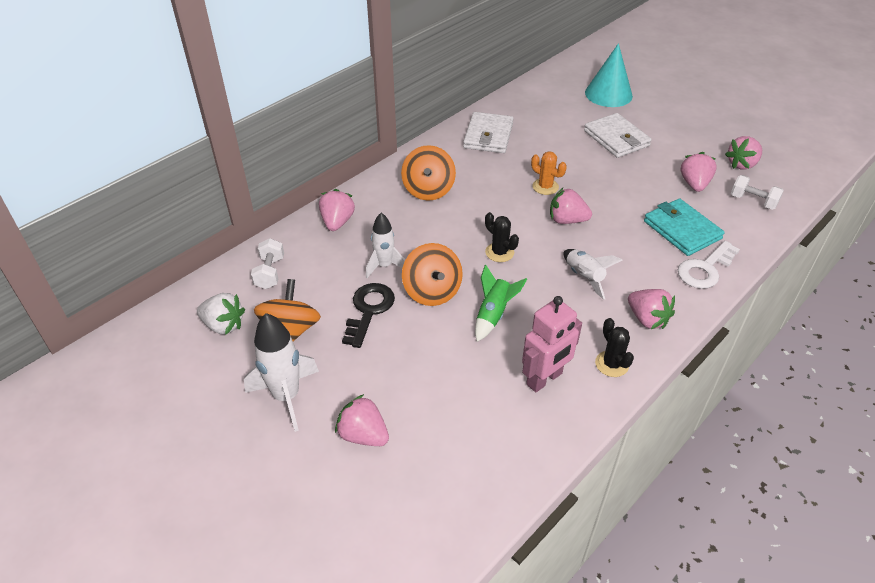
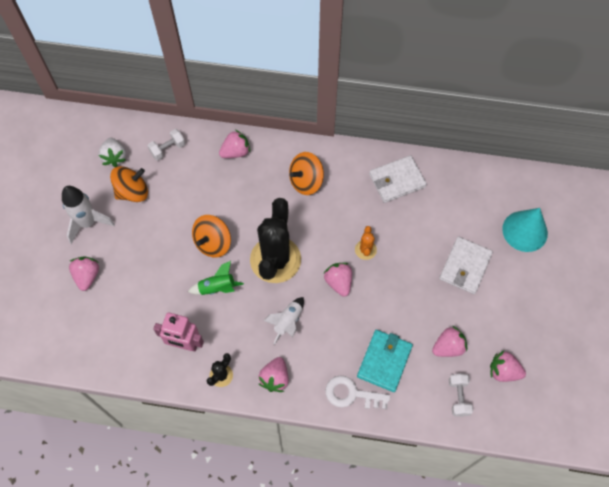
camera: 55 degrees right, 20 degrees up
black key [342,283,395,348] -> none
white rocket [366,213,405,278] -> none
black cactus [485,212,519,262] -> black cactus [250,198,301,283], size x2.31

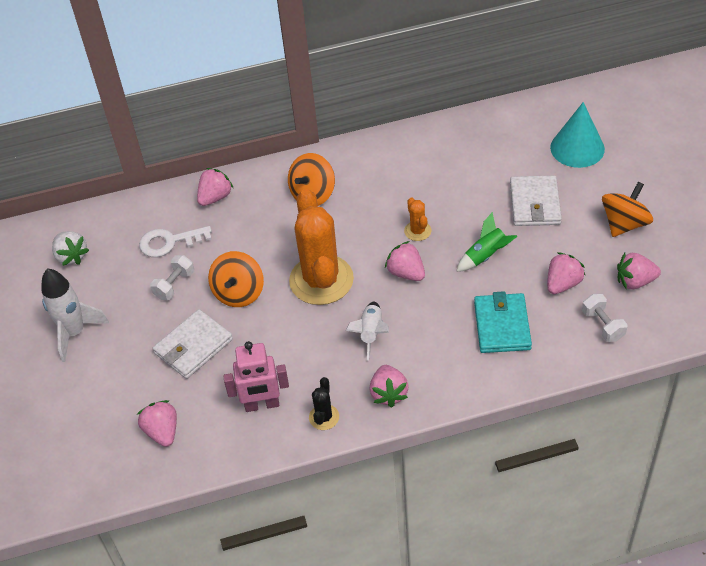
camera: 20 degrees left, 15 degrees down
pink strawberry [69,257,99,291] -> pink strawberry moved to [137,400,177,447]
orange spinning top [110,166,148,202] -> orange spinning top moved to [602,181,653,237]
white dumbbell [148,129,185,160] -> white dumbbell moved to [150,255,194,300]
green rocket [188,261,244,295] -> green rocket moved to [456,212,517,272]
black cactus [250,198,301,283] -> orange cactus [289,189,354,305]
white key [325,375,390,409] -> white key moved to [139,226,212,257]
white wallet [369,155,427,203] -> white wallet moved to [153,309,233,379]

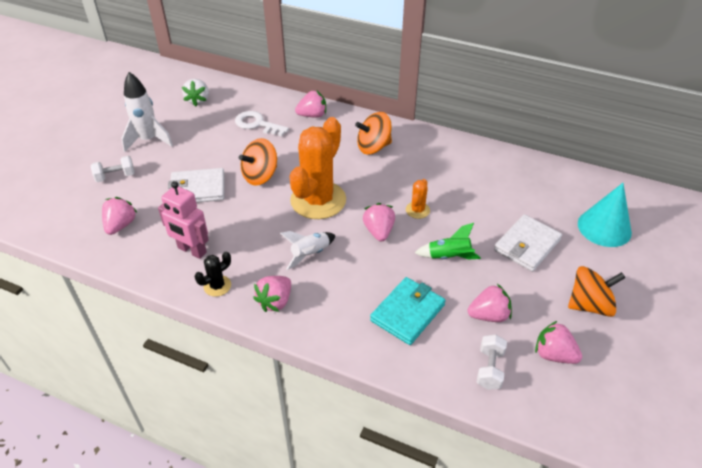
camera: 35 degrees right, 5 degrees down
white dumbbell [150,255,194,300] -> white dumbbell moved to [91,156,135,182]

